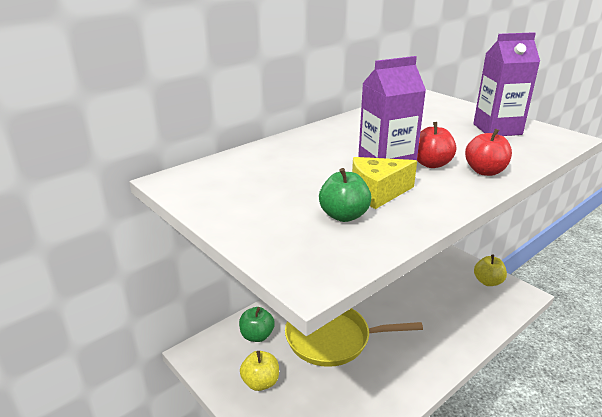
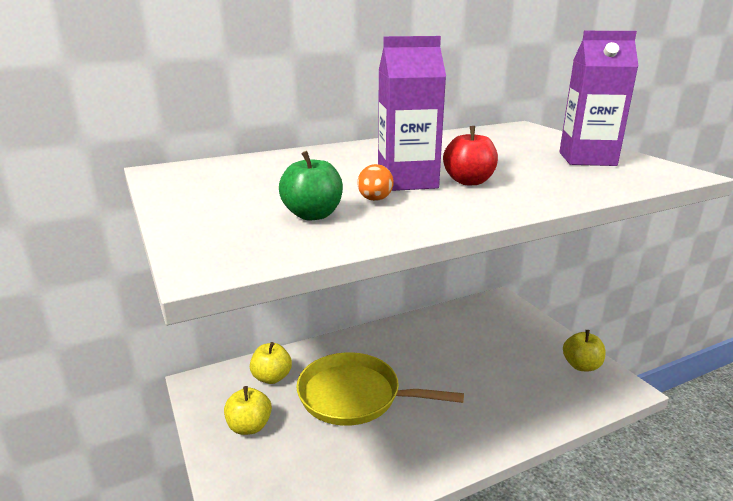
camera: 15 degrees right, 5 degrees down
green apple [239,307,275,342] -> yellow apple [250,342,292,384]
yellow cheese [352,157,417,209] -> orange egg [358,164,394,201]
red apple [465,129,512,176] -> none

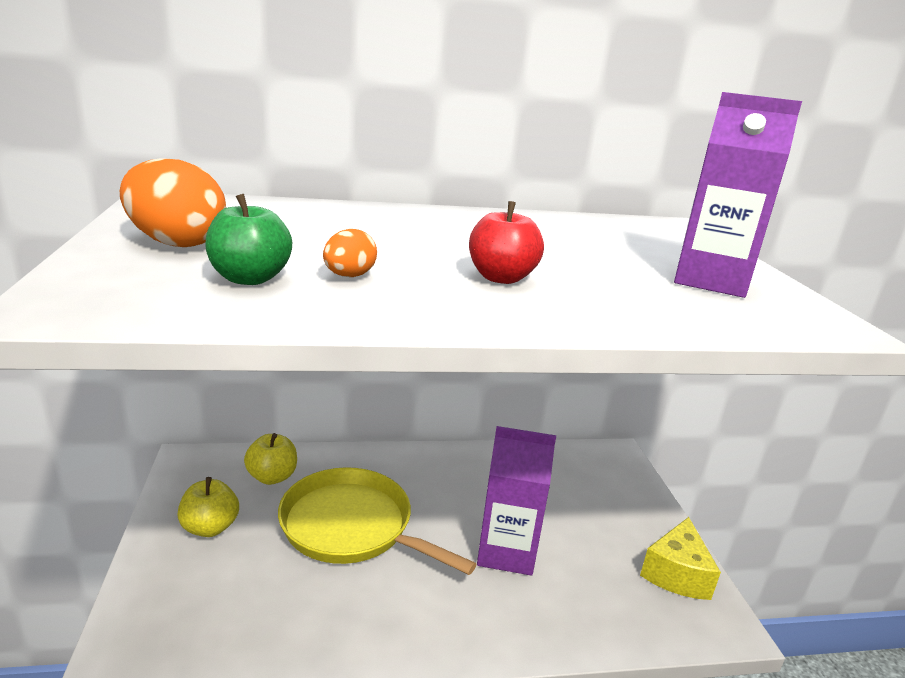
camera: 15 degrees right, 0 degrees up
purple carton [378,36,446,191] -> purple carton moved to [477,426,556,576]
yellow apple [563,330,606,372] -> yellow cheese [640,517,721,600]
none -> orange egg [120,158,226,247]

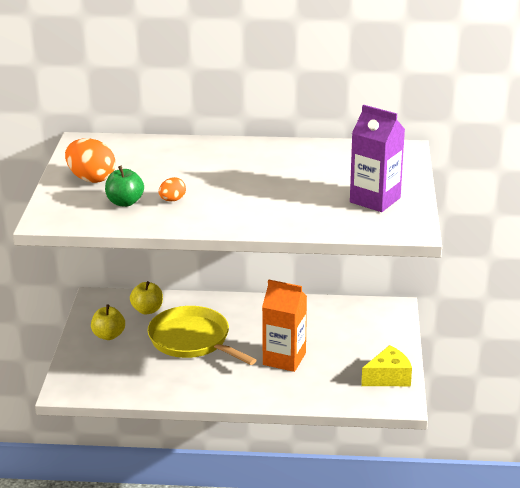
camera: 15 degrees right, 5 degrees up
red apple [469,201,544,284] -> none
purple carton [477,426,556,576] -> orange carton [262,280,307,372]
yellow cheese [640,517,721,600] -> yellow cheese turned 150 degrees counterclockwise [361,345,412,386]

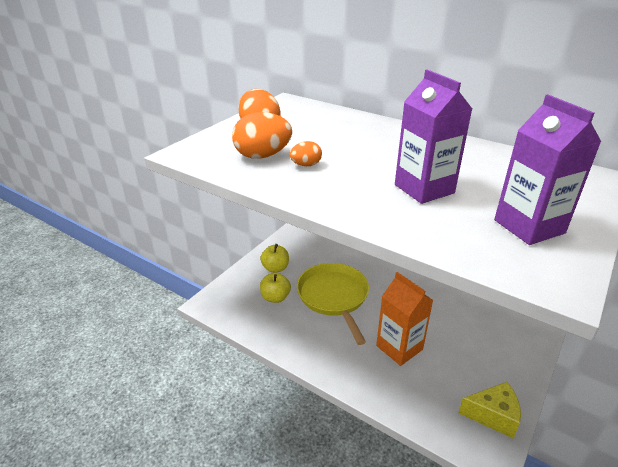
camera: 30 degrees right, 5 degrees up
green apple [105,166,144,207] -> orange egg [232,112,292,159]
yellow apple [130,281,163,314] -> yellow apple moved to [260,273,291,303]
none -> purple carton [395,69,472,204]

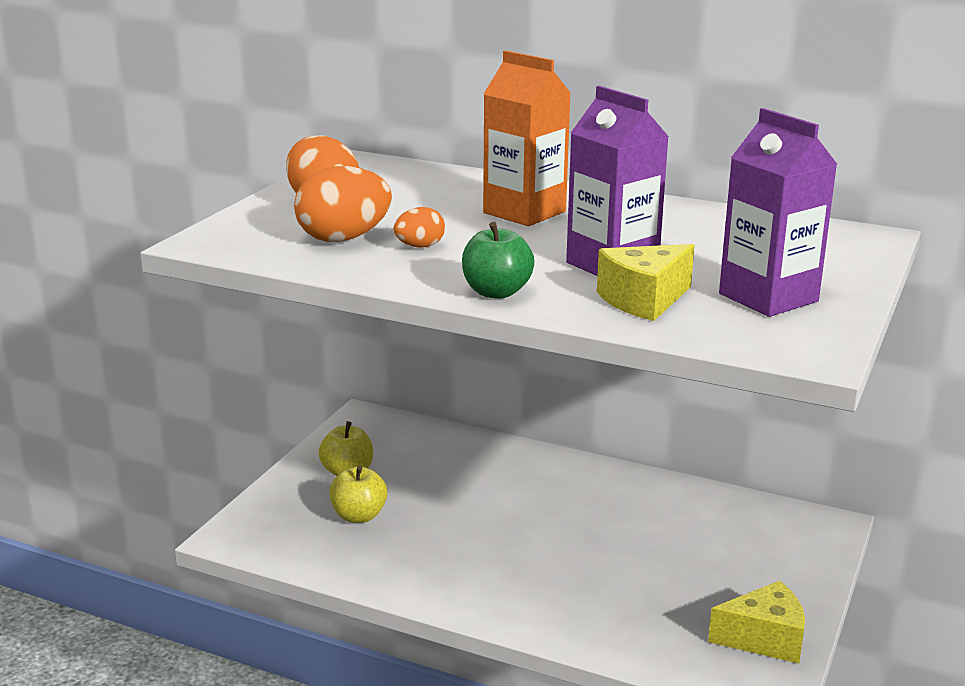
camera: 10 degrees left, 10 degrees down
yellow pan [297,263,369,345] -> none
orange carton [376,272,433,366] -> orange carton moved to [483,50,571,226]
none -> green apple [462,222,534,299]
none -> yellow cheese [597,244,694,321]

